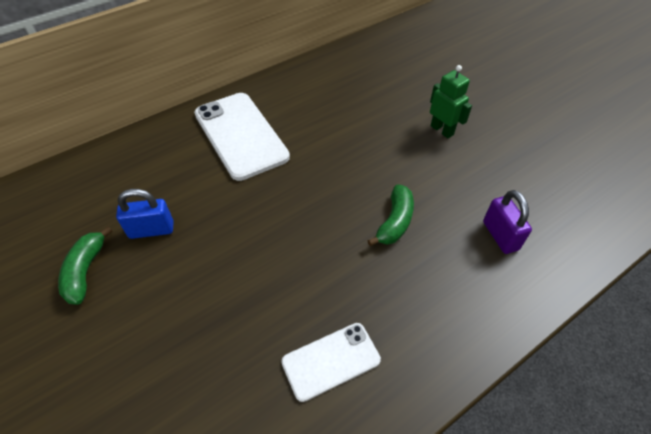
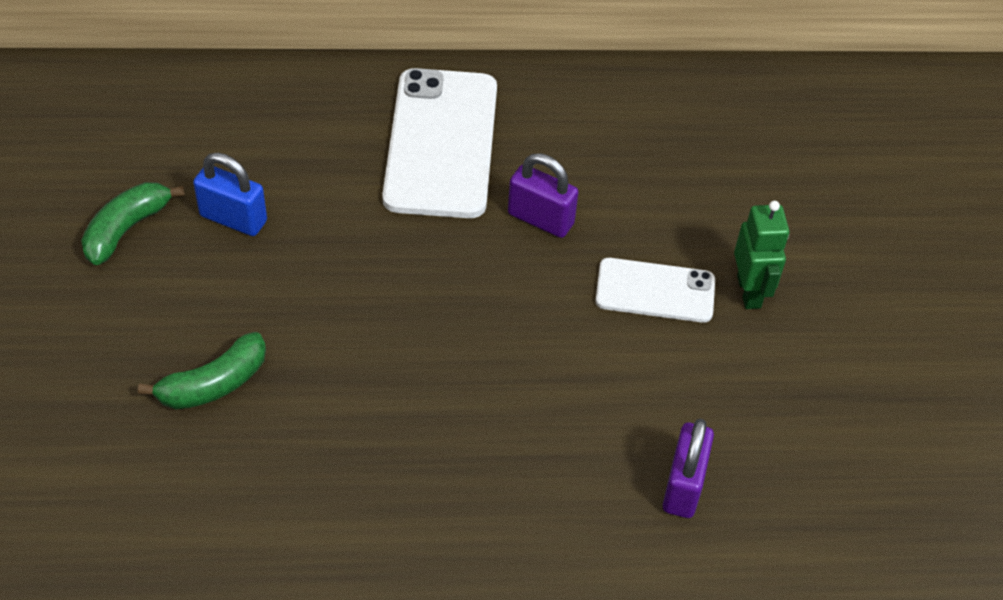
camera: 30 degrees right, 0 degrees up
white phone [281,323,381,402] -> white phone moved to [595,258,715,323]
green banana [367,184,414,246] -> green banana moved to [138,332,266,409]
none -> purple padlock [508,153,578,238]

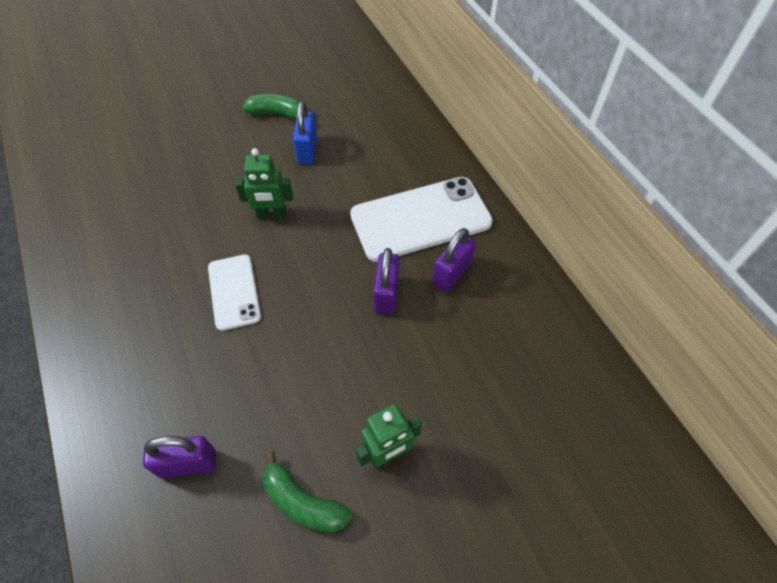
camera: 70 degrees right, 5 degrees up
green banana [138,332,266,409] -> green banana moved to [263,451,352,532]
white phone [595,258,715,323] -> white phone moved to [208,255,261,331]
none -> green robot [235,148,293,219]
none -> purple padlock [433,228,476,292]

